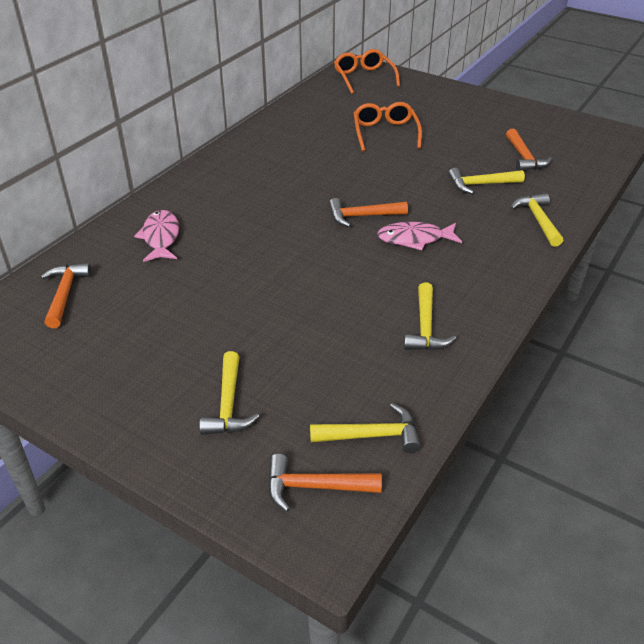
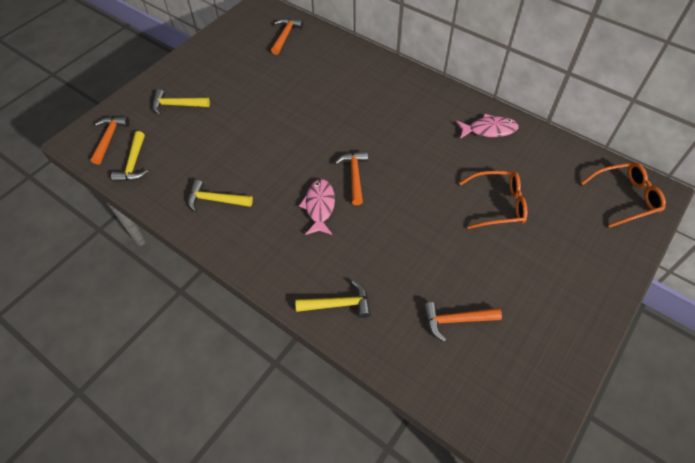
camera: 95 degrees right, 15 degrees up
orange hammer [41,263,92,328] -> orange hammer turned 75 degrees counterclockwise [271,18,303,55]
pink fish [134,210,179,262] -> pink fish moved to [456,114,519,139]
yellow hammer [448,168,525,194] -> none

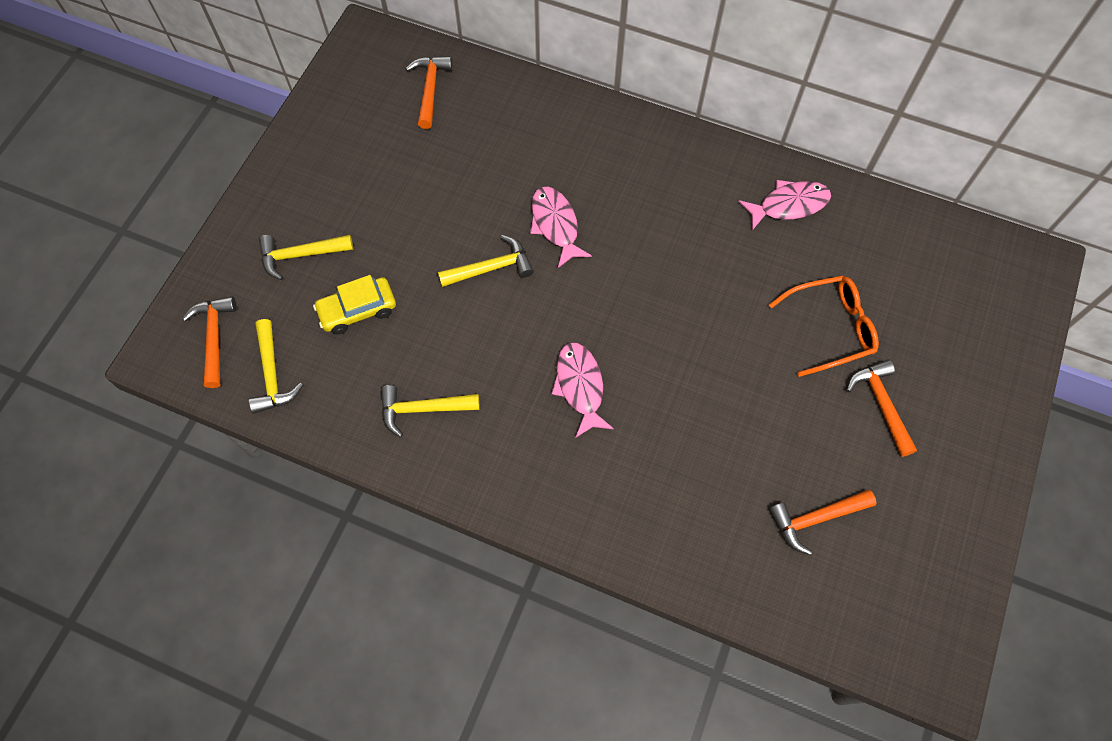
camera: 15 degrees left, 10 degrees up
yellow hammer [295,280,371,318] -> yellow hammer moved to [438,235,534,287]
orange hammer [335,151,368,205] -> orange hammer moved to [847,359,917,457]
orange glasses [581,162,666,228] -> none
none -> yellow car [313,275,396,335]
none -> pink fish [530,187,592,268]

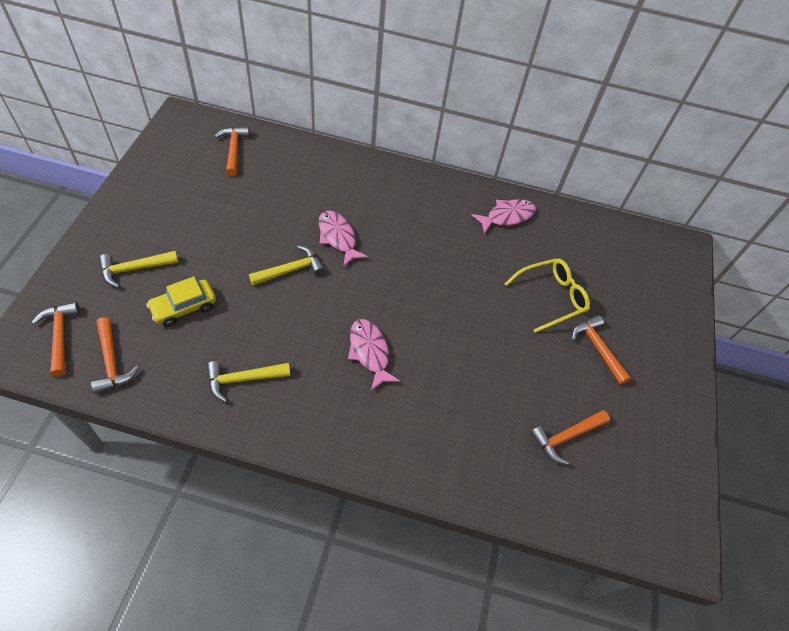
camera: 15 degrees left, 10 degrees down
yellow hammer [249,319,303,414] -> orange hammer [91,317,139,394]
orange glasses [769,275,879,377] -> yellow glasses [505,258,590,333]

